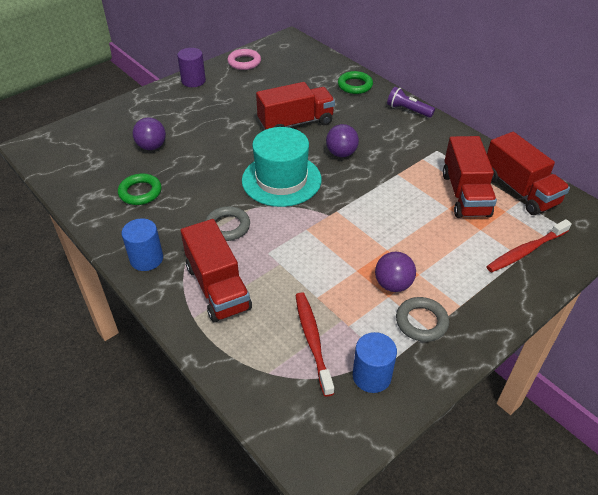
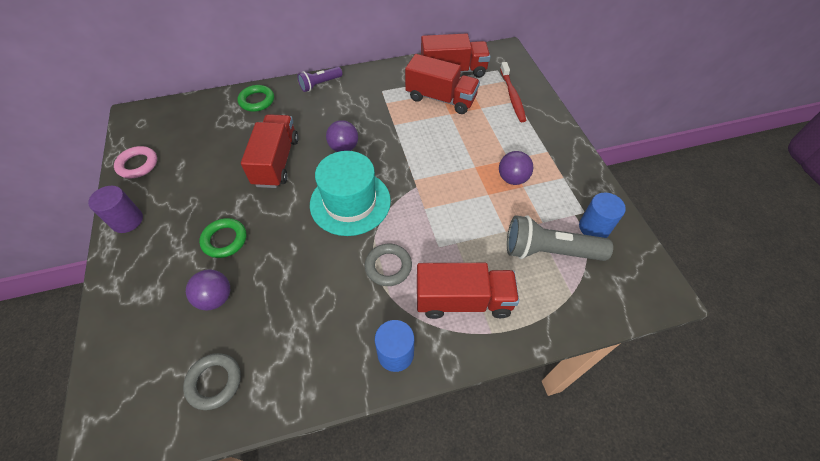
camera: 65 degrees left, 10 degrees up
green ring [118,173,162,205] -> green ring moved to [199,218,247,258]
red toothbrush [295,292,334,397] -> grey flashlight [507,215,613,261]
grey ring [396,297,449,342] -> grey ring moved to [183,353,241,410]

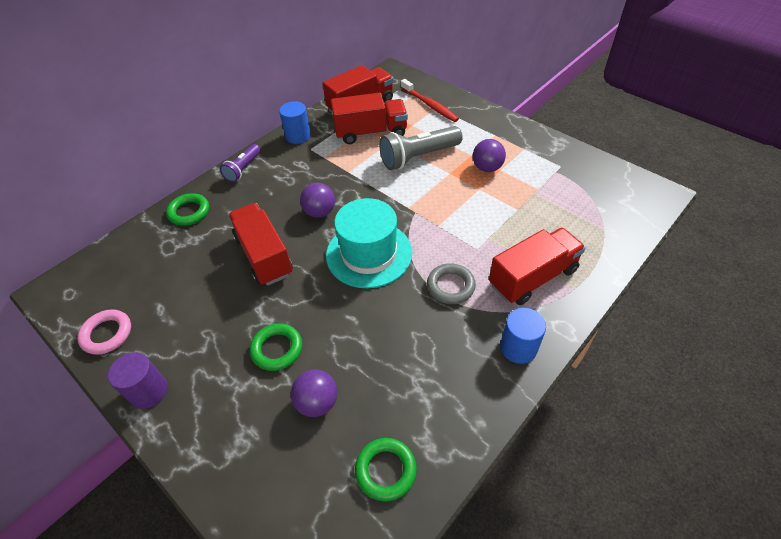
camera: 30 degrees left, 5 degrees down
grey ring [183,353,241,410] -> green ring [355,438,417,502]
grey flashlight [507,215,613,261] -> grey flashlight moved to [379,126,463,170]
blue cylinder [579,193,626,238] -> blue cylinder moved to [279,101,311,144]

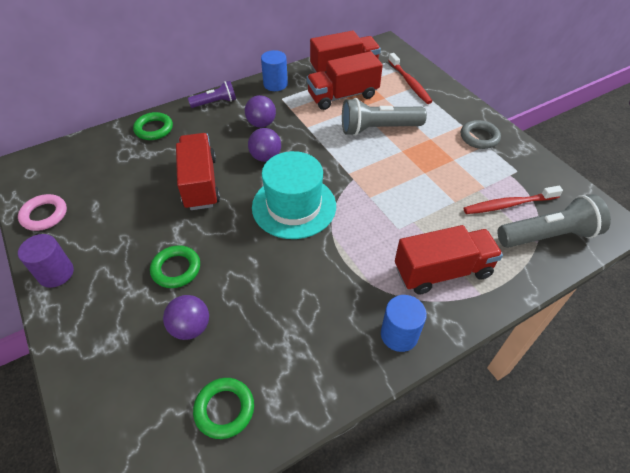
camera: 15 degrees right, 0 degrees up
purple flashlight [220,144,261,182] -> purple flashlight turned 150 degrees counterclockwise [188,81,236,108]
red truck [331,93,408,144] -> red truck turned 150 degrees clockwise [307,51,383,110]
grey ring [427,263,476,304] -> grey ring moved to [461,120,501,149]
purple ball [473,139,506,172] -> purple ball moved to [245,95,276,128]
none -> red toothbrush [464,186,563,214]
none -> grey flashlight [497,194,611,248]

